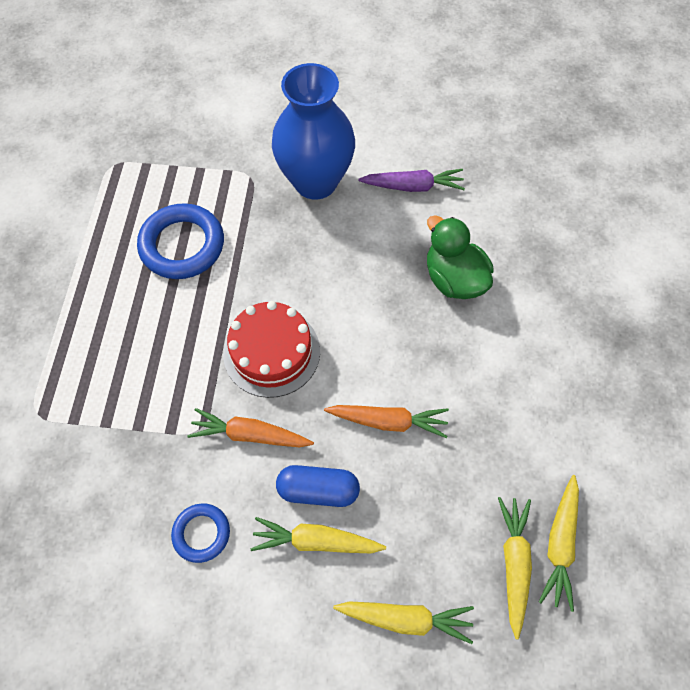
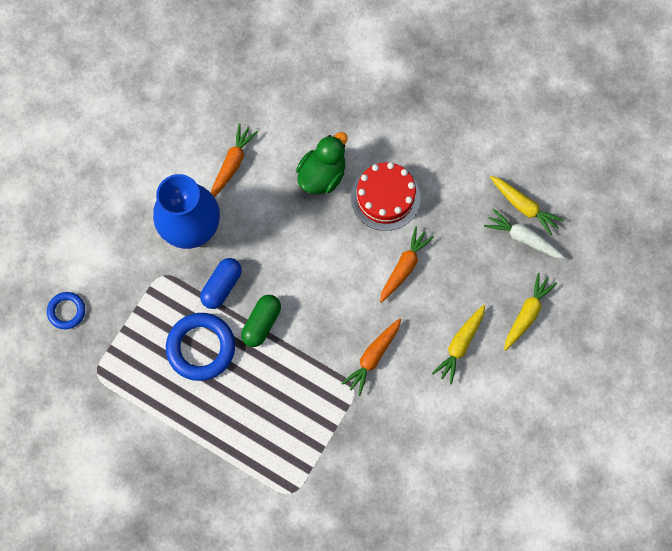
camera: 65 degrees left, 10 degrees up
blue ring [171,503,230,563] -> blue ring moved to [47,292,85,329]
red cake [223,301,320,398] -> red cake moved to [351,162,420,231]
blue capsule [276,465,360,507] -> blue capsule moved to [200,258,242,309]
purple carrot [358,169,465,192] -> orange carrot [211,124,258,197]
green duck [427,215,494,299] -> green duck turned 135 degrees clockwise [296,132,348,194]
yellow carrot [498,497,532,639] -> white carrot [484,209,565,259]
none -> green capsule [241,295,281,347]

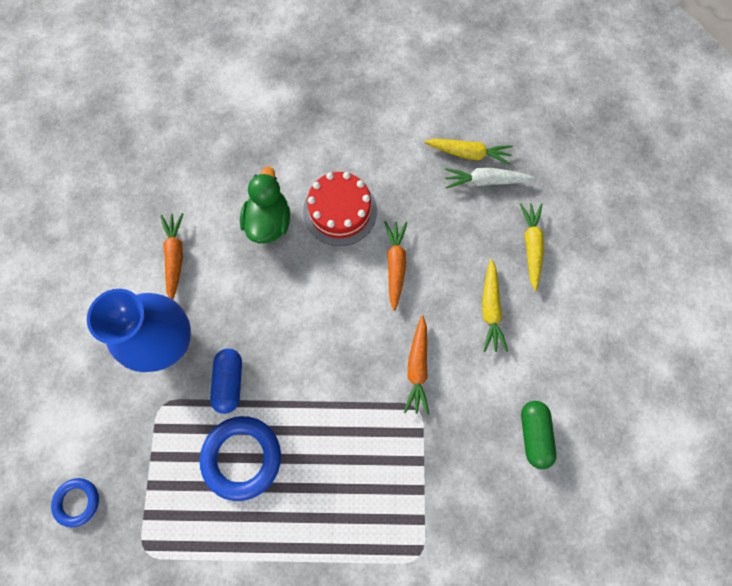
camera: 30 degrees left, 0 degrees up
green capsule [241,295,281,347] -> green capsule moved to [521,401,557,469]

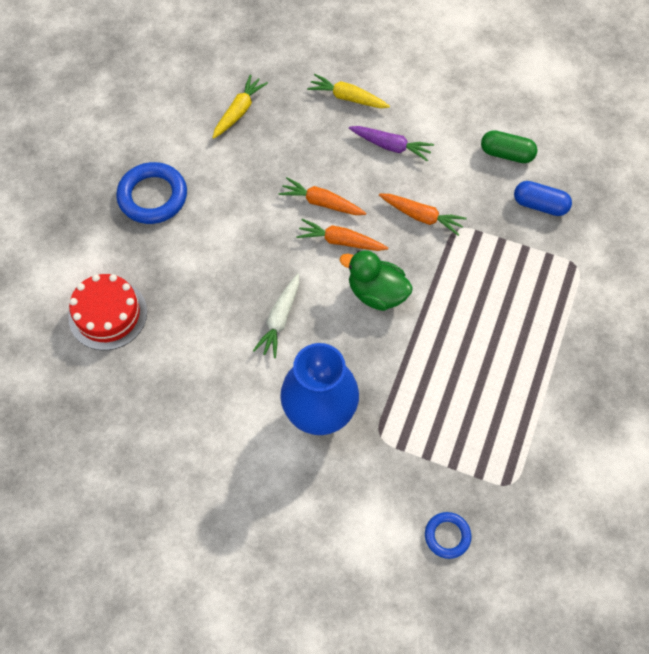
camera: 70 degrees left, 10 degrees down
orange carrot [160,213,184,299] -> orange carrot moved to [296,219,388,251]
blue ring [200,416,281,501] -> blue ring moved to [116,162,187,224]
blue capsule [210,349,242,414] -> blue capsule moved to [514,181,572,216]
green duck [240,167,290,244] -> green duck moved to [340,250,413,311]
red cake [303,172,377,246] -> red cake moved to [68,274,147,350]
white carrot [445,168,535,189] -> white carrot moved to [253,274,299,358]
yellow carrot [482,259,508,352] -> purple carrot [349,126,434,162]

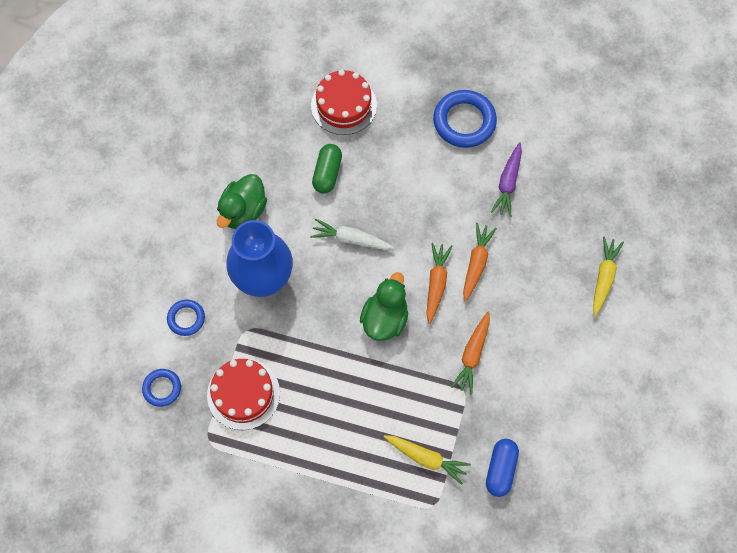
camera: 85 degrees right, 5 degrees up
yellow carrot [212,75,268,139] -> yellow carrot moved to [383,435,471,485]
purple carrot [349,126,434,162] -> purple carrot moved to [491,142,522,217]
green capsule [481,130,537,163] -> green capsule moved to [312,144,342,193]
none -> blue ring [167,300,205,336]
none -> red cake [207,359,280,430]
none -> green duck [217,174,267,229]

